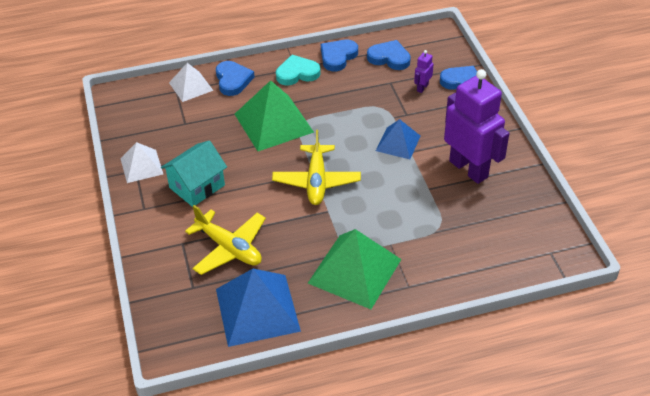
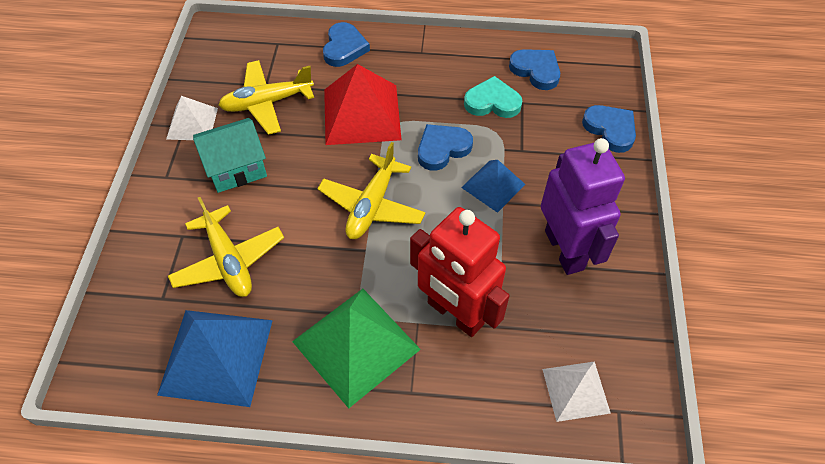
camera: 20 degrees right, 10 degrees up
white pyramid [169,63,213,102] -> white pyramid moved to [542,361,611,422]
green pyramid [235,80,314,151] -> red pyramid [324,64,402,145]
turquoise heart [276,55,321,85] -> turquoise heart moved to [464,76,522,118]
blue heart [321,40,358,71] -> blue heart moved to [418,124,473,171]
purple robot [414,50,434,93] -> none
none -> yellow plane [218,60,314,135]
none -> red robot [410,207,510,337]

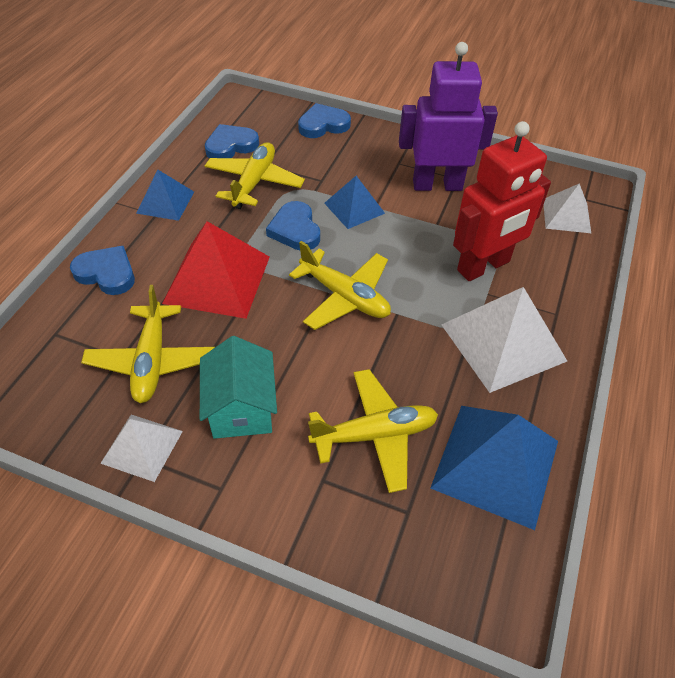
camera: 75 degrees left, 5 degrees down
green pyramid [292,289,421,408] -> white pyramid [442,287,567,393]
turquoise heart [464,76,522,118] -> yellow plane [205,142,305,209]
none -> blue pyramid [136,170,194,221]

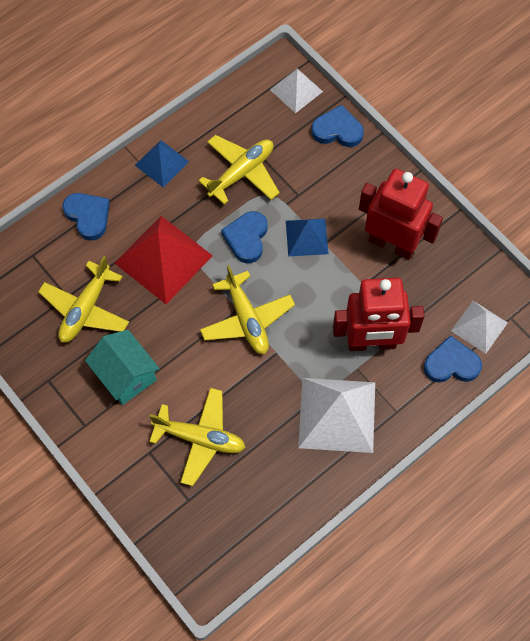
camera: 30 degrees right, 15 degrees up
white pyramid [100,415,183,482] -> white pyramid moved to [270,68,323,113]
turquoise house [200,336,277,439] -> turquoise house turned 60 degrees counterclockwise [85,330,160,405]
blue heart [205,124,259,159] -> blue heart moved to [424,335,482,383]
purple robot [399,42,498,191] -> red robot [359,169,443,260]
blue pyramid [430,406,558,530] -> none

